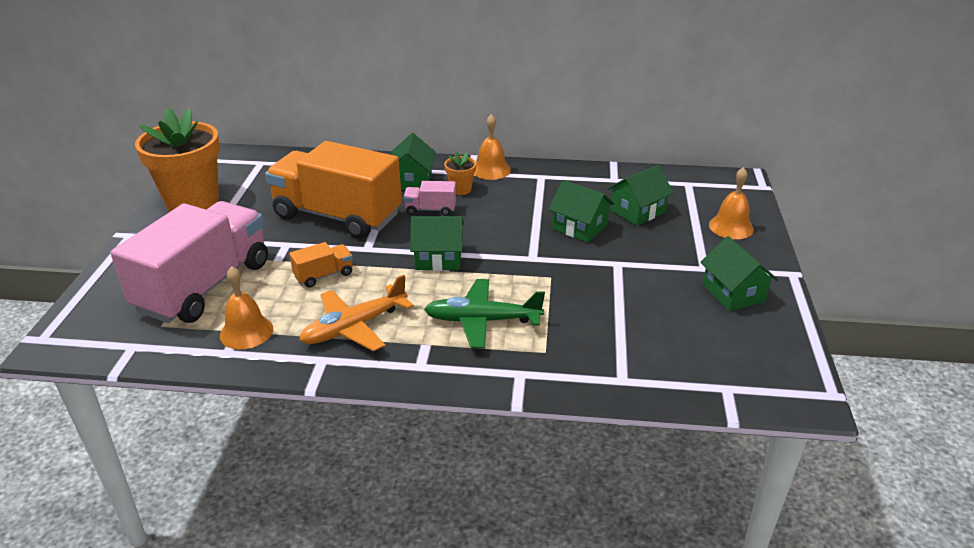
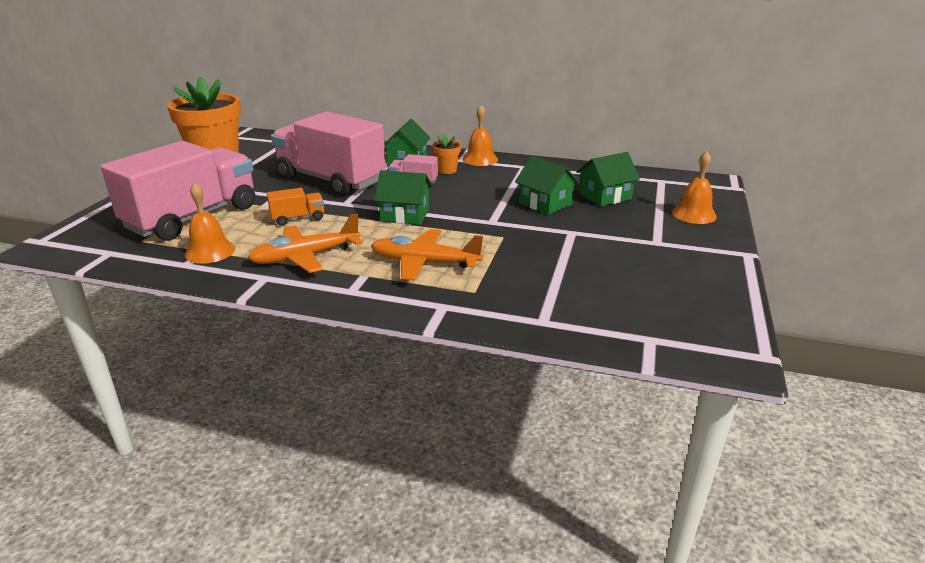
camera: 10 degrees right, 5 degrees down
orange truck [265,141,402,239] -> pink truck [271,111,386,196]
green plane [424,279,545,348] -> orange plane [371,229,483,281]
green house [700,236,778,311] -> none

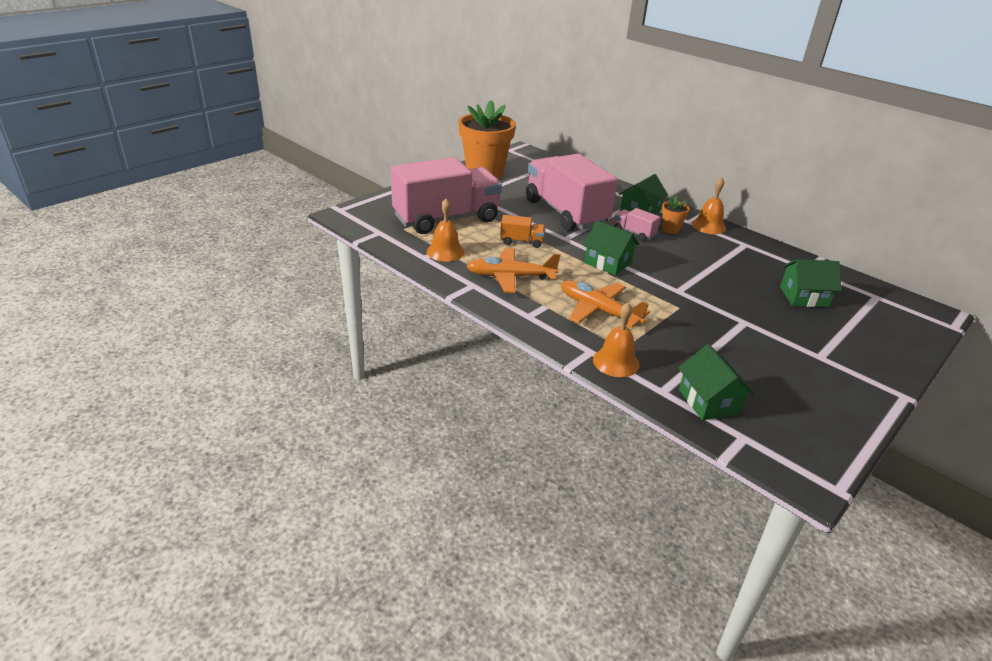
camera: 25 degrees right, 5 degrees up
green house [515,156,579,215] -> green house moved to [678,344,755,420]
orange bell [672,151,717,224] -> orange bell moved to [593,303,640,377]

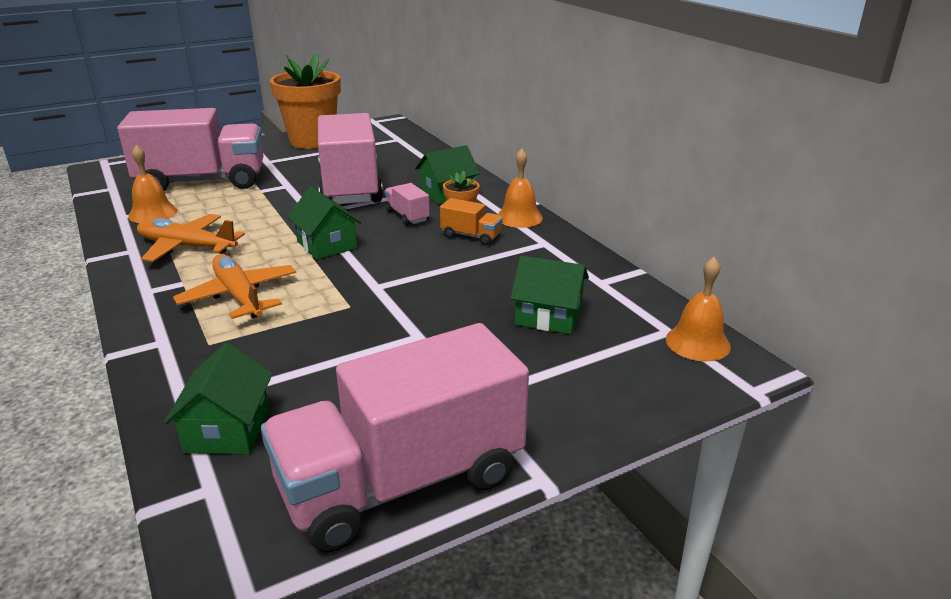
camera: 20 degrees right, 5 degrees down
orange truck [500,215,545,248] -> orange truck moved to [440,198,503,245]
orange bell [593,303,640,377] -> orange bell moved to [666,257,731,361]
none -> pink truck [261,323,529,552]

